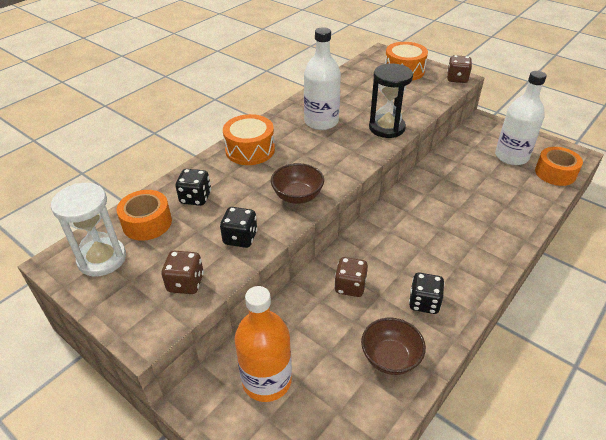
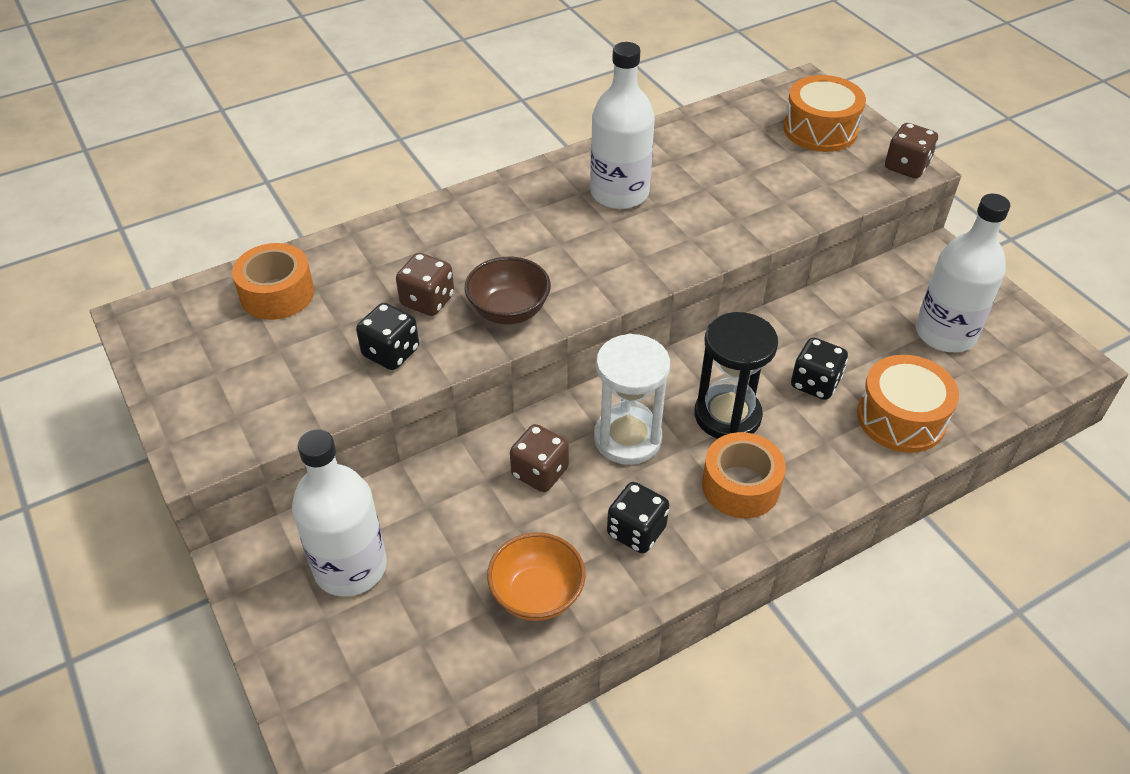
camera: 20 degrees right, 5 degrees up
white hourglass [51,183,126,277] -> white hourglass moved to [594,334,670,465]
brown dice [161,251,204,294] -> brown dice moved to [396,253,454,316]
black dice [175,169,211,206] -> black dice moved to [791,337,848,400]
orange drum [223,114,275,165] -> orange drum moved to [857,355,959,453]
orange bottle [235,286,292,402] -> white bottle [292,429,387,597]
brown bowl [361,318,426,375] -> orange bowl [487,532,586,621]
black hourglass [369,63,413,138] -> black hourglass moved to [694,312,778,439]
orange tape [535,147,583,186] -> orange tape moved to [702,432,786,518]

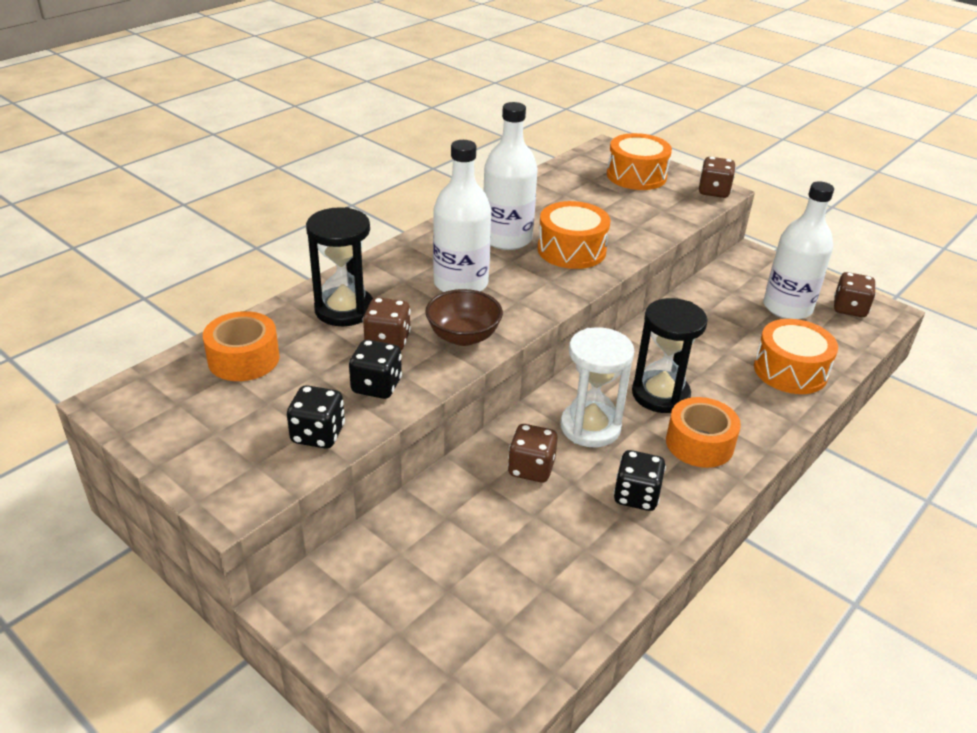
camera: 20 degrees left, 10 degrees down
white bottle [292,429,387,597] -> white bottle moved to [433,140,491,292]
orange bowl [487,532,586,621] -> none
black dice [791,337,848,400] -> black dice moved to [287,385,345,449]
none -> black hourglass [306,207,373,326]
none -> orange drum [537,201,610,269]
none -> brown dice [834,272,876,317]

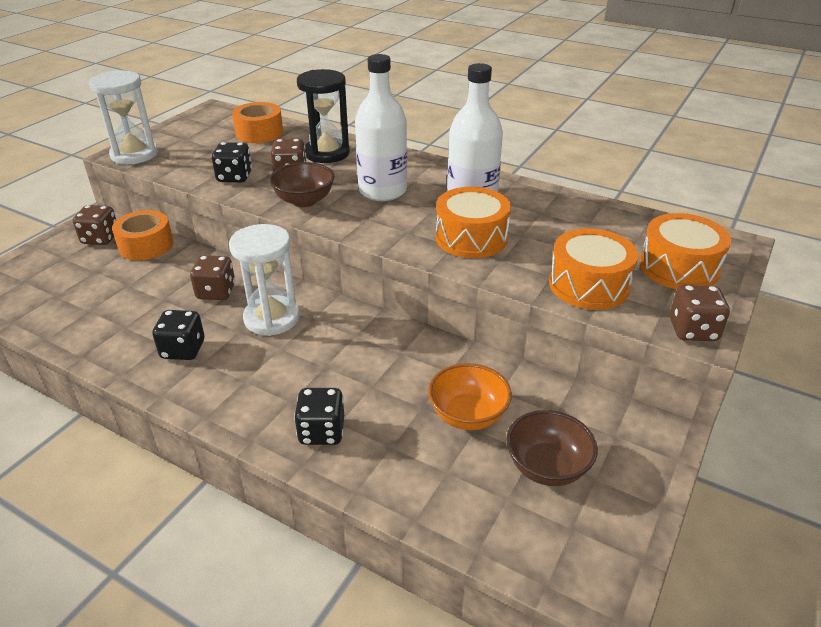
camera: 80 degrees right, 0 degrees up
black dice [287,385,345,449] -> black dice moved to [294,388,344,445]
black hourglass [632,298,708,413] -> none
orange tape [666,397,741,468] -> orange tape moved to [112,210,173,261]
orange drum [754,319,838,394] -> orange drum moved to [549,228,638,310]
white bottle [763,181,834,319] -> brown bowl [506,410,598,486]
brown dice [834,272,876,317] -> brown dice moved to [73,205,116,245]
none -> white hourglass [89,70,158,164]
none -> orange bowl [428,363,512,430]

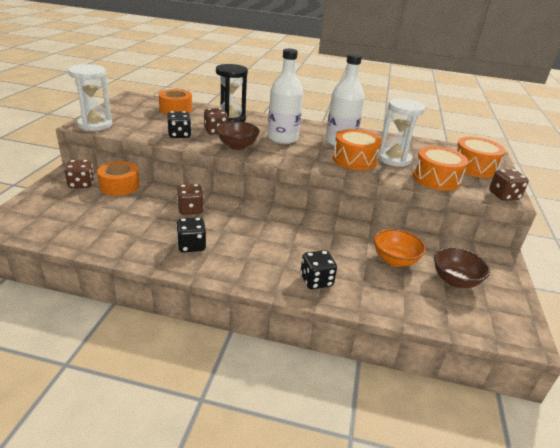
camera: 20 degrees left, 5 degrees down
white hourglass [229,224,300,336] -> white hourglass moved to [378,98,425,167]

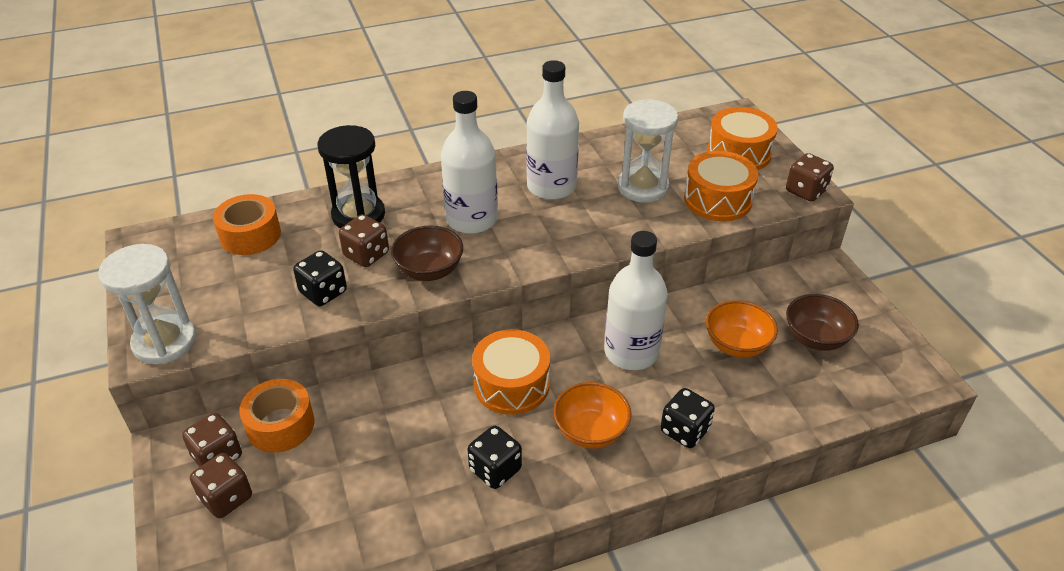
camera: 30 degrees left, 10 degrees up
brown dice [177,184,204,215] -> brown dice moved to [190,453,252,518]
orange drum [333,129,382,170] -> orange drum moved to [472,329,550,415]
none -> orange bowl [553,382,631,449]
none -> white bottle [604,231,668,370]

